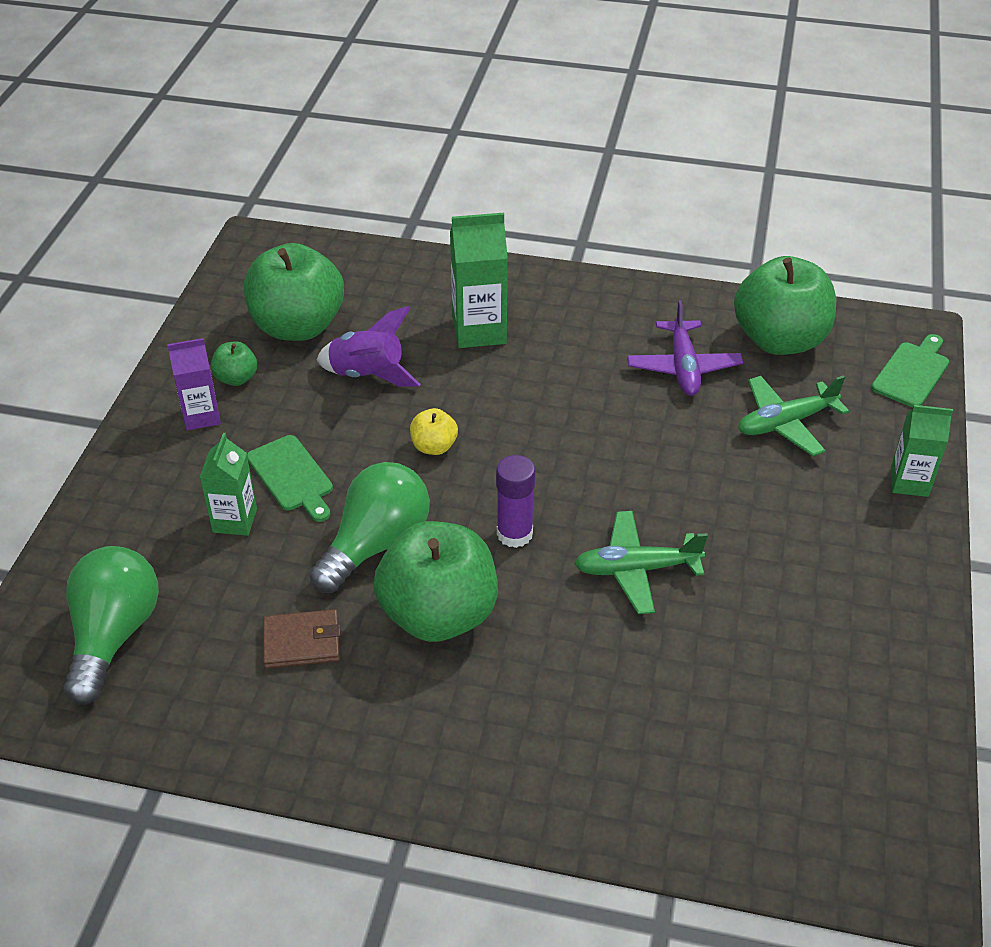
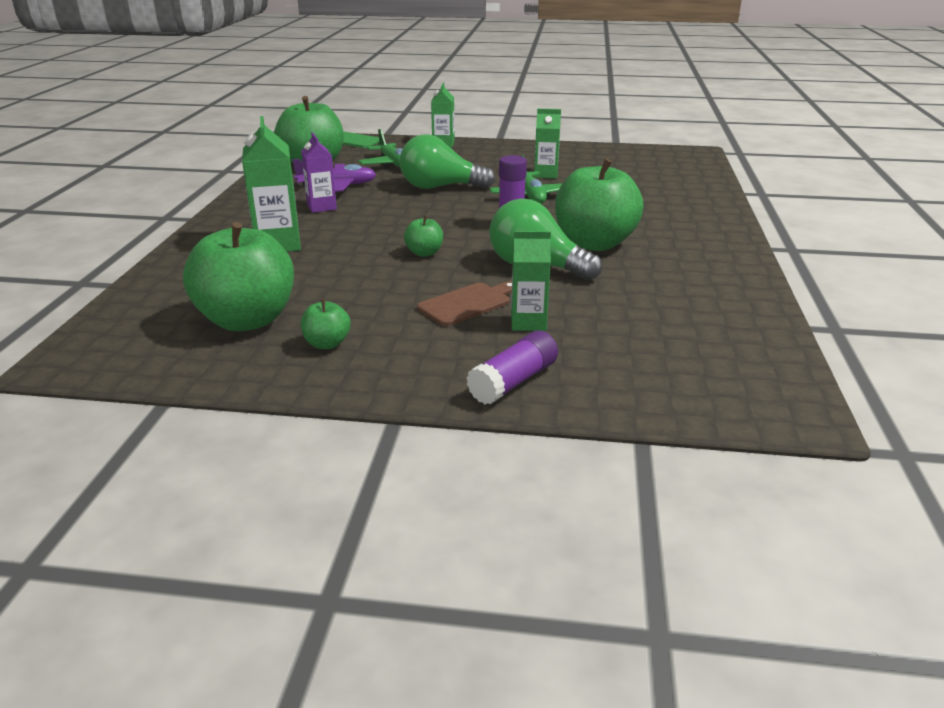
camera: 95 degrees left, 15 degrees down
green light bulb [63,546,159,705] -> green light bulb moved to [400,134,496,189]
purple carton [167,338,221,431] -> purple carton moved to [301,132,337,213]
green cutting board [247,435,333,522] -> brown cutting board [417,281,512,326]
brown wallet [263,609,341,668] -> none
purple rocket [316,306,421,387] -> none
yellow apple [410,408,458,455] -> green apple [404,216,443,257]
none -> purple glue stick [466,330,558,404]
none -> green carton [534,109,561,178]

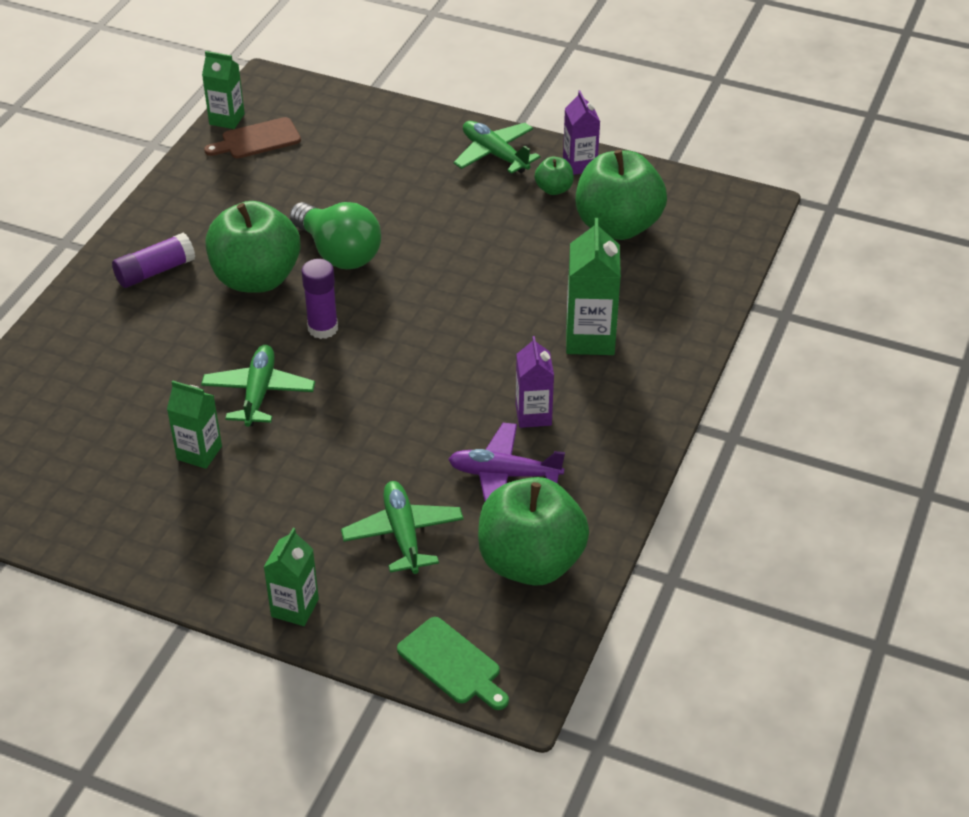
camera: 165 degrees left, 15 degrees up
green light bulb [400,134,496,189] -> none
green apple [404,216,443,257] -> none
brown cutting board [417,281,512,326] -> brown cutting board moved to [204,117,301,158]
purple glue stick [466,330,558,404] -> purple glue stick moved to [112,232,195,288]
green carton [511,231,551,331] -> green carton moved to [202,51,245,129]
none -> green plane [453,121,540,174]
none -> purple carton [563,90,600,175]

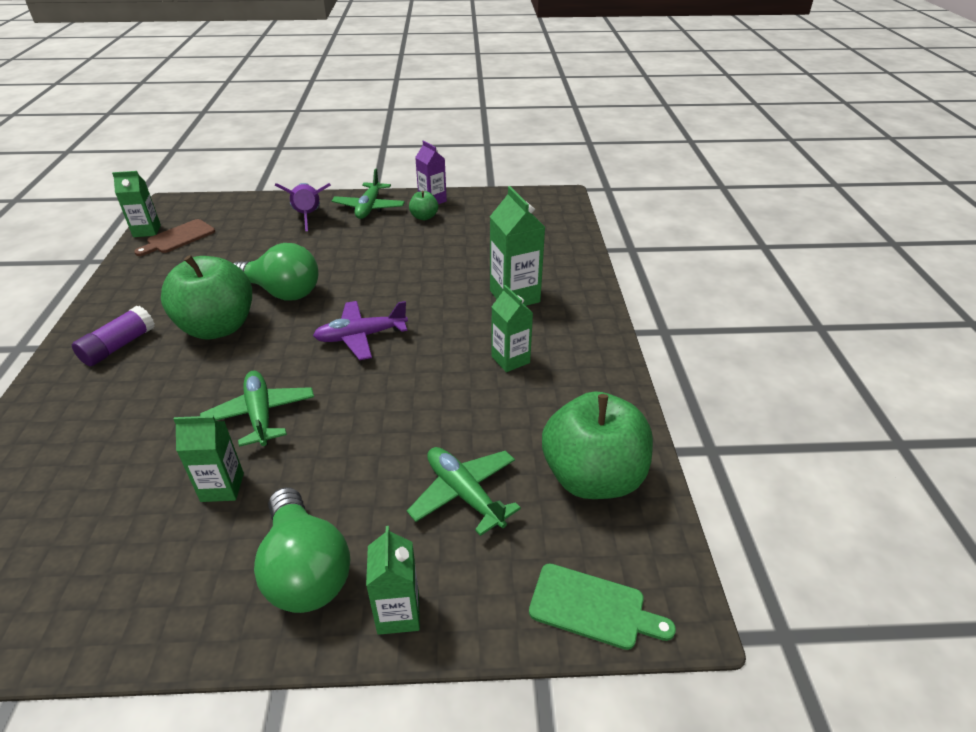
camera: 25 degrees left, 5 degrees down
purple glue stick [301,259,338,339] -> none
purple plane [448,423,565,501] -> purple plane moved to [313,301,408,360]
green plane [453,121,540,174] -> green plane turned 105 degrees counterclockwise [332,168,405,219]
purple carton [516,336,554,428] -> green carton [491,285,533,372]
green apple [576,150,667,240] -> none
none -> green light bulb [254,487,351,613]
none -> purple rocket [275,183,331,231]

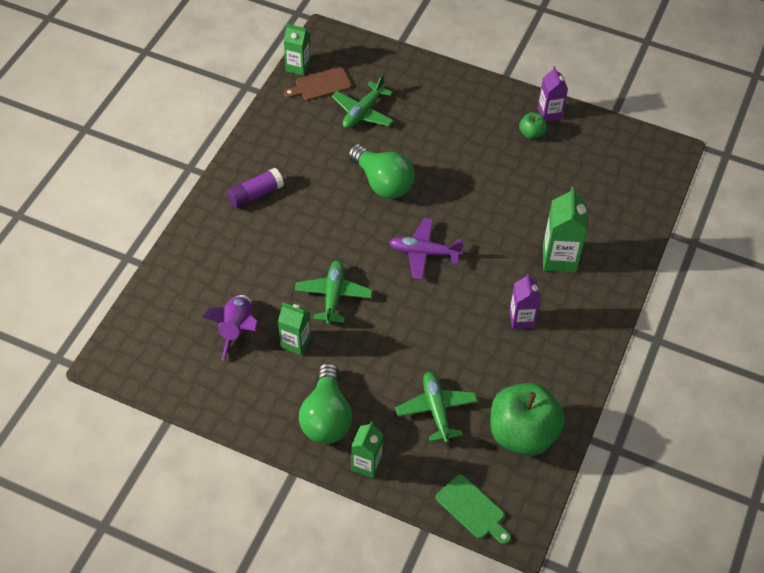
camera: 25 degrees right, 15 degrees up
green apple [161,255,252,339] -> none
purple rocket [275,183,331,231] -> purple rocket moved to [202,295,258,361]
green plane [332,168,405,219] -> green plane moved to [332,74,394,129]
green carton [491,285,533,372] -> purple carton [509,274,540,329]

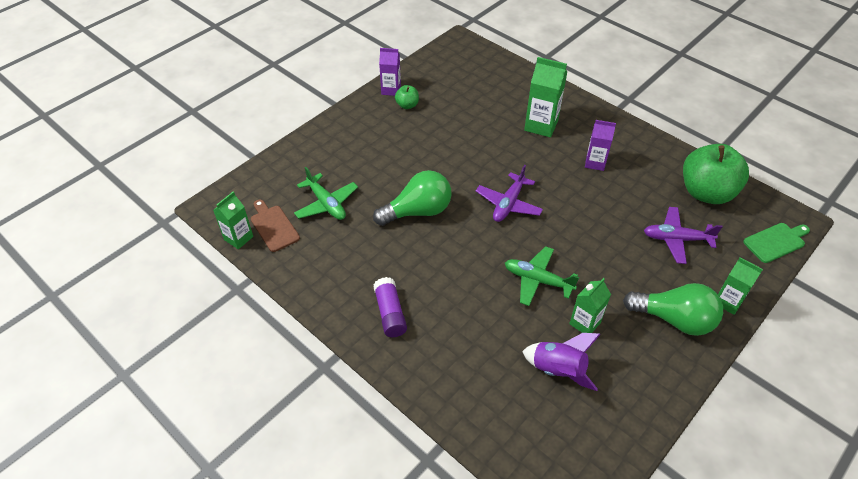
camera: 70 degrees left, 5 degrees down
brown cutting board [284,67,352,101] -> brown cutting board turned 150 degrees clockwise [251,200,300,252]
green plane [395,372,478,443] -> purple plane [644,207,723,264]

